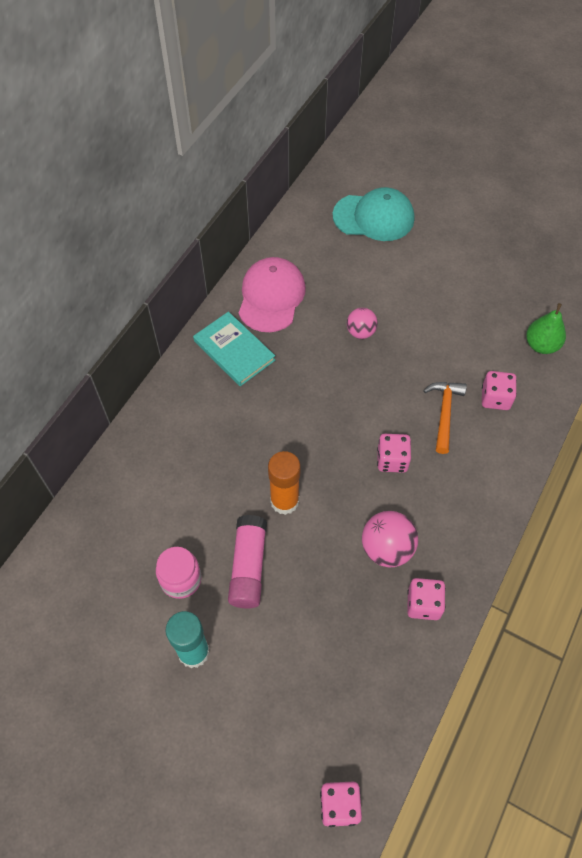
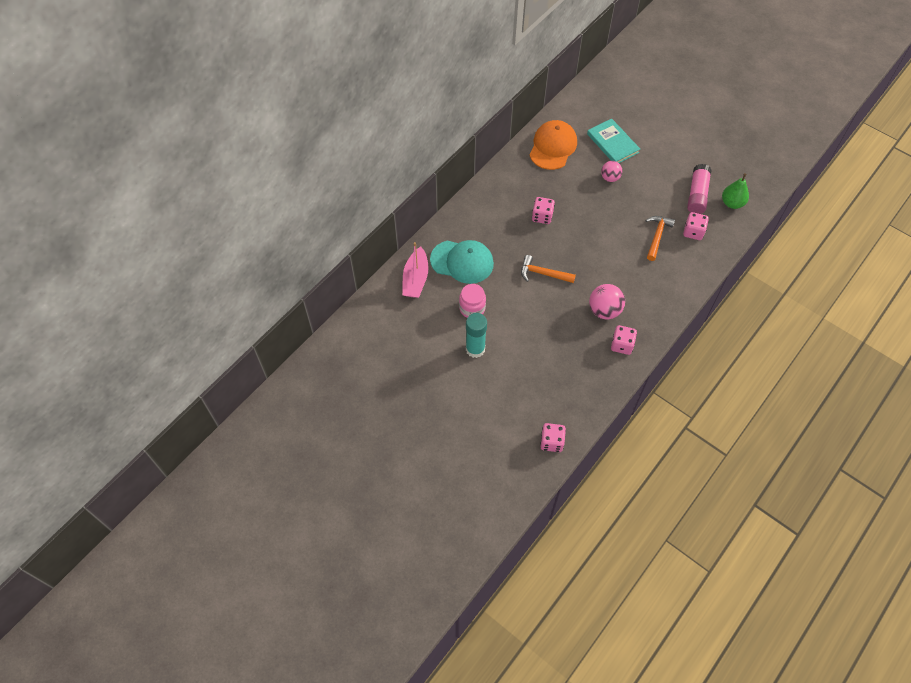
camera: 10 degrees right, 0 degrees up
turquoise book [193,312,275,386] -> turquoise book moved to [587,118,640,163]
pink glue stick [228,515,267,608] -> pink glue stick moved to [687,164,712,214]
pink cap [239,257,306,332] -> orange cap [529,120,577,170]
orange glue stick [268,451,301,515] -> orange hammer [521,255,576,283]
turquoise cap [333,187,414,241] -> turquoise cap moved to [430,240,494,284]
pink dice [377,434,411,473] -> pink dice moved to [532,197,555,224]
none -> pink boat [402,242,429,298]

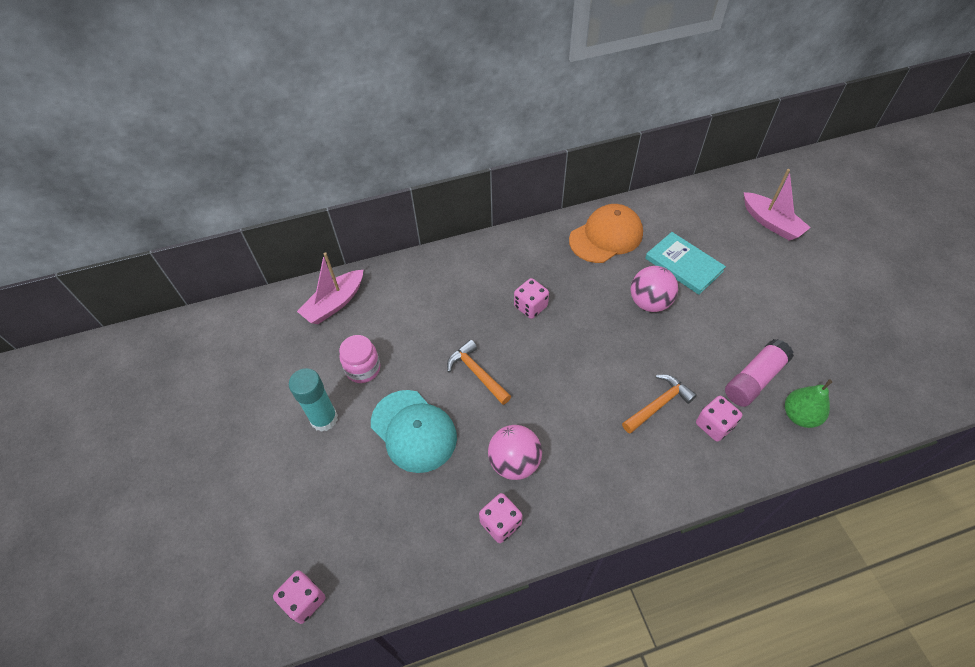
camera: 35 degrees right, 5 degrees down
turquoise cap [430,240,494,284] -> turquoise cap moved to [371,390,457,473]
turquoise book [587,118,640,163] -> turquoise book turned 45 degrees counterclockwise [645,232,726,295]
pink ball [601,161,622,182] -> pink ball [631,266,678,312], size x1.54
none -> pink boat [744,169,811,241]

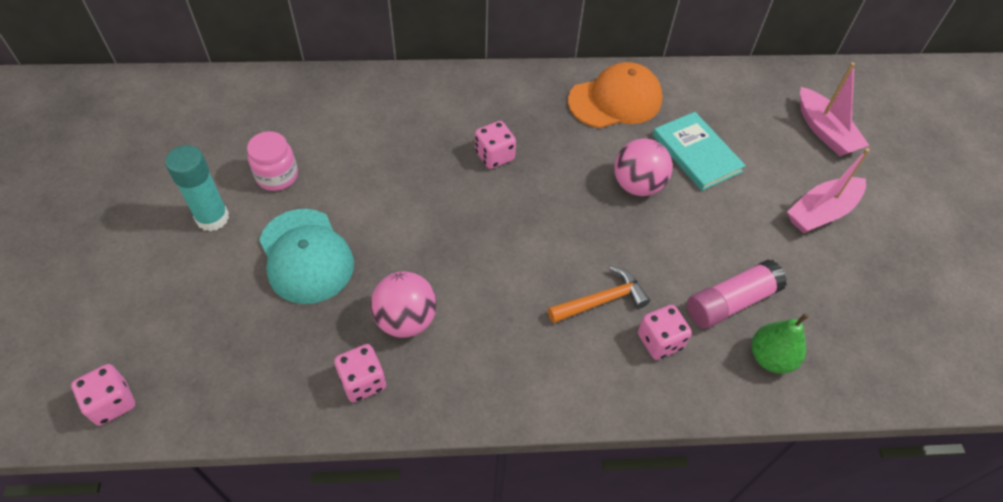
camera: 10 degrees right, 0 degrees up
pink boat [297,252,363,324] -> pink boat moved to [787,148,870,234]
orange hammer [447,340,511,405] -> none

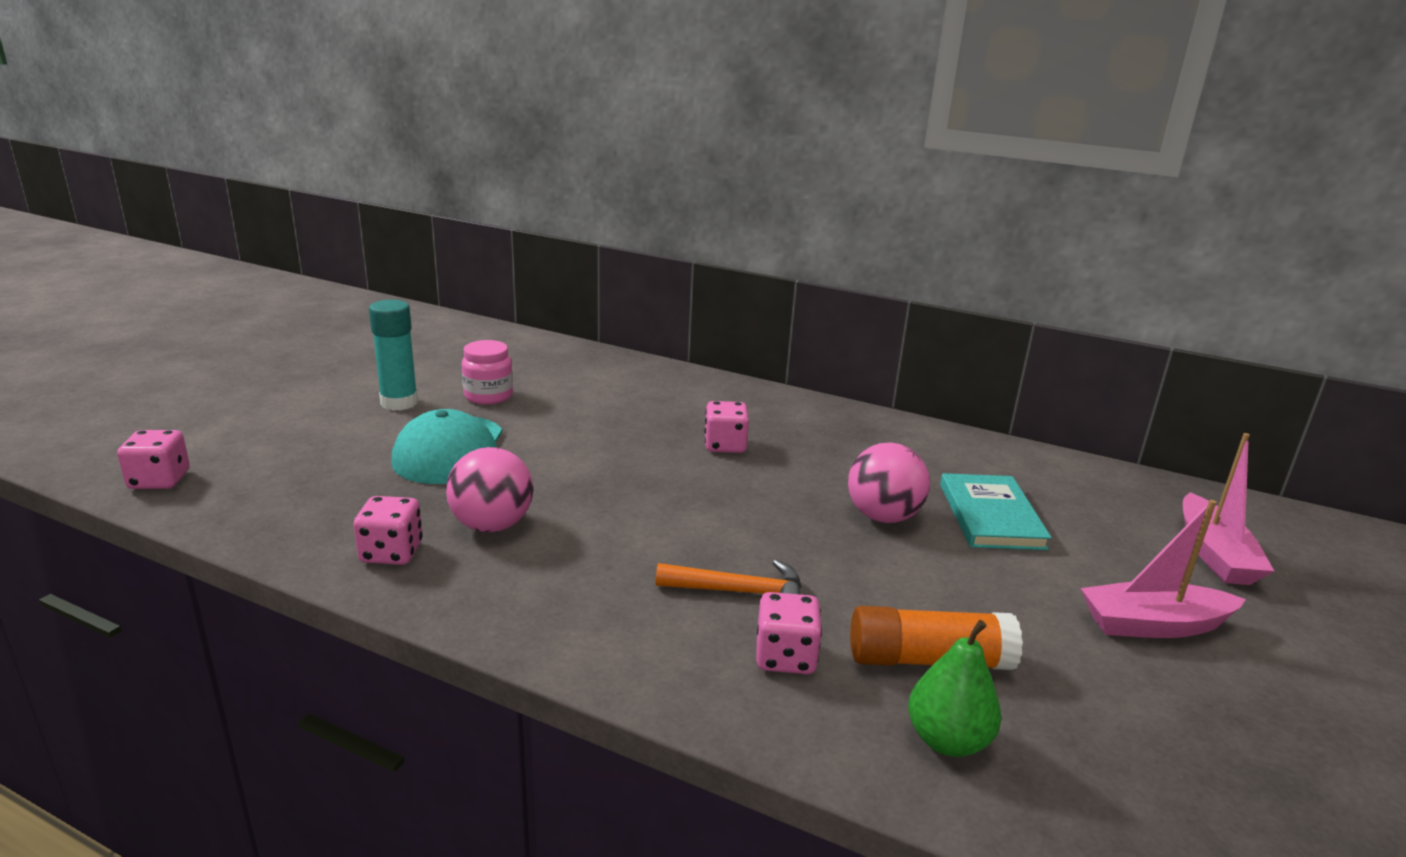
camera: 30 degrees right, 30 degrees down
orange cap [568,62,663,128] -> none
pink glue stick [687,259,787,329] -> orange glue stick [850,606,1023,670]

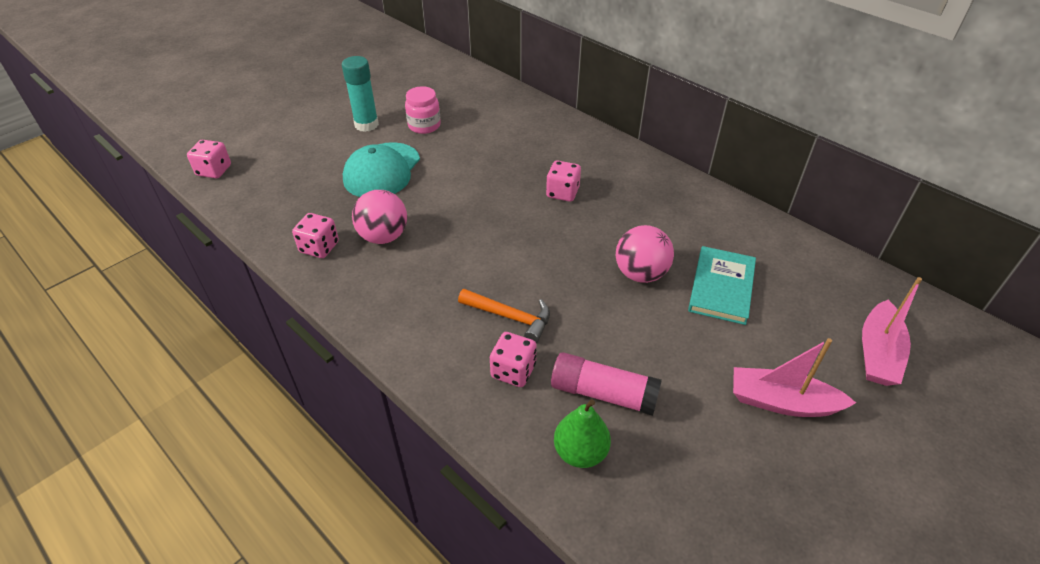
camera: 20 degrees right, 20 degrees up
orange glue stick [850,606,1023,670] -> pink glue stick [551,352,662,416]

